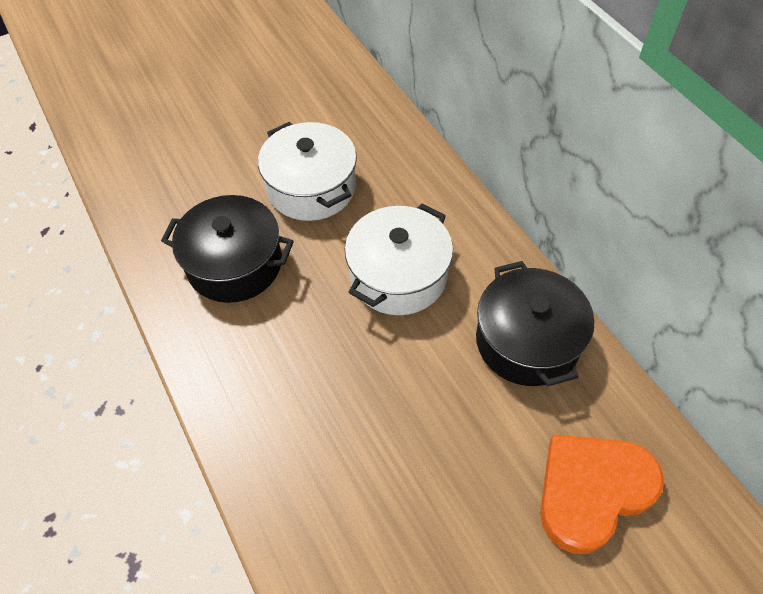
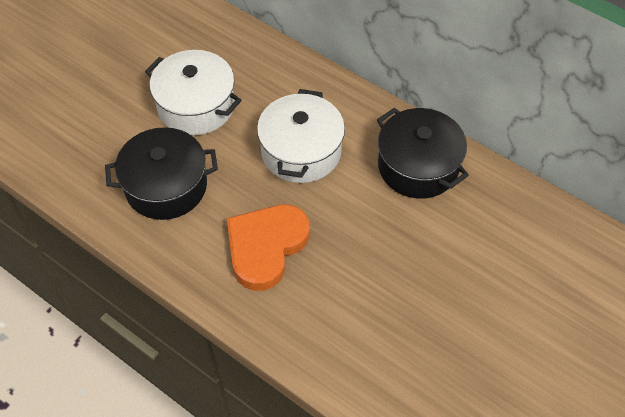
camera: 25 degrees left, 0 degrees up
orange heart [540,434,664,554] -> orange heart moved to [227,204,310,291]

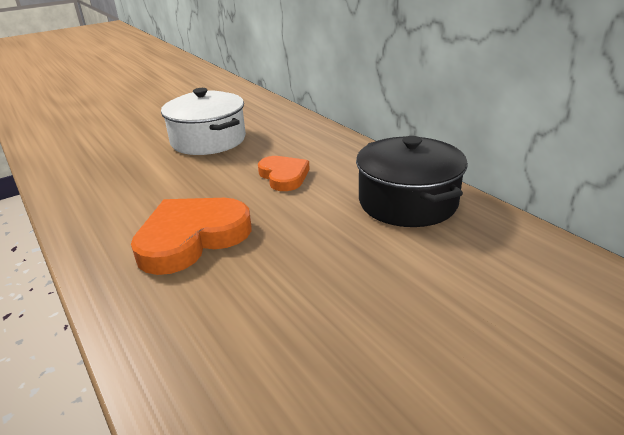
camera: 20 degrees right, 25 degrees down
black pot [105,127,218,220] -> none
white pot [257,89,345,183] -> orange heart [258,156,310,191]

